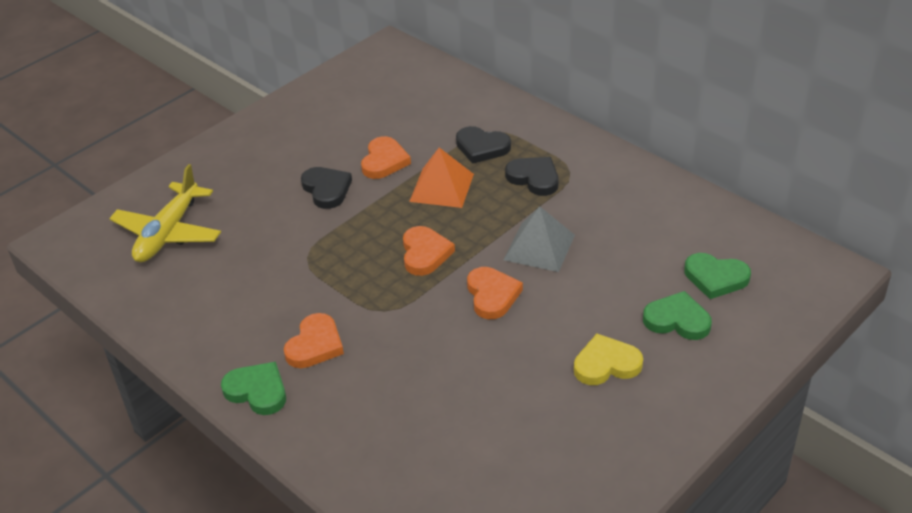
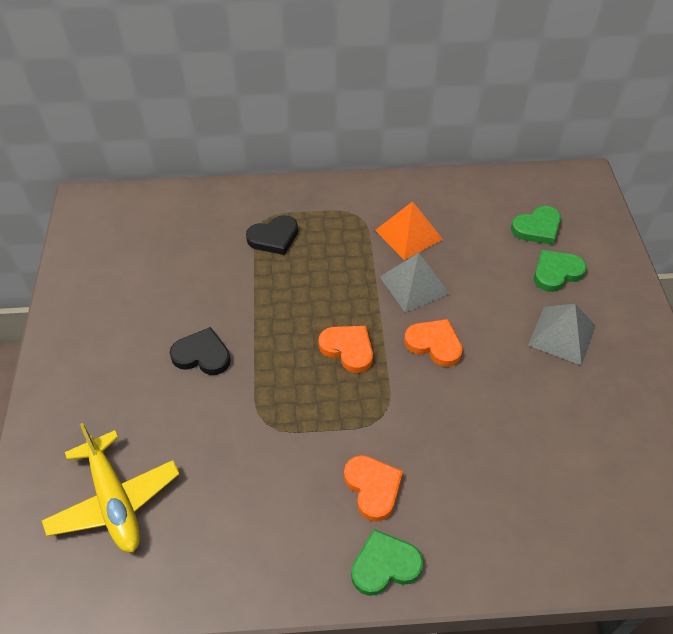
camera: 50 degrees left, 10 degrees up
orange heart [361,136,411,179] -> none
orange pyramid [409,147,474,208] -> orange pyramid moved to [375,201,443,260]
black heart [505,157,559,196] -> none
yellow heart [574,334,643,385] -> grey pyramid [528,304,596,366]

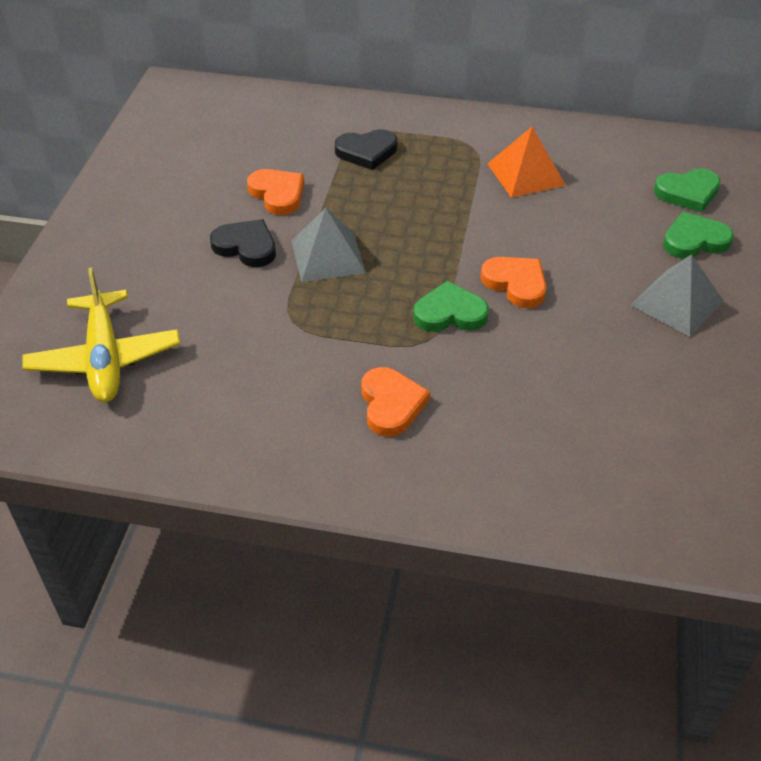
camera: 15 degrees right, 5 degrees down
orange heart [318,326,373,373] -> orange heart moved to [247,169,304,215]
green heart [351,529,423,596] -> green heart moved to [413,281,489,332]
grey pyramid [380,253,450,313] -> grey pyramid moved to [291,208,366,282]

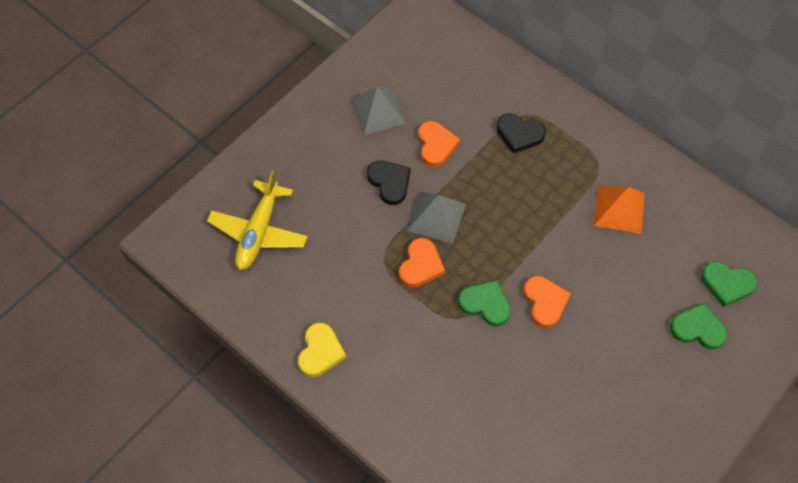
camera: 30 degrees right, 15 degrees up
orange heart [361,367,430,437] -> orange heart moved to [399,238,445,288]
grey pyramid [631,254,724,337] -> grey pyramid moved to [350,87,406,135]
none -> yellow heart [298,323,346,377]

